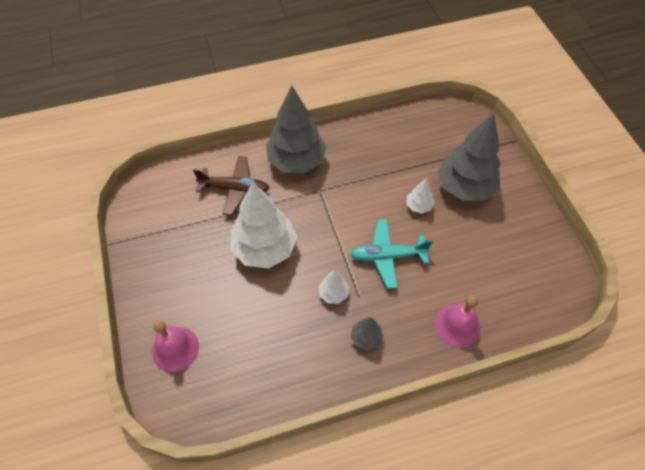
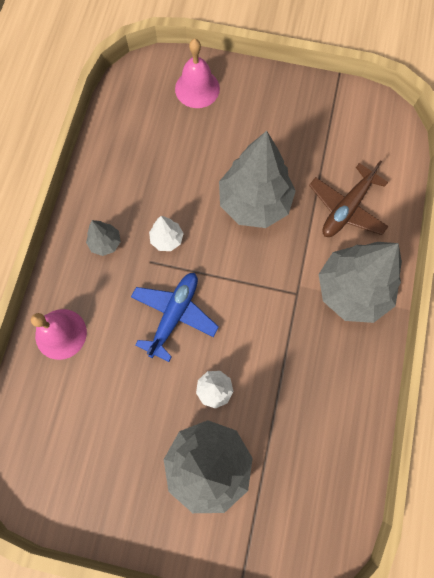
camera: 120 degrees right, 15 degrees up
white tree [230,182,297,269] -> grey tree [219,131,296,228]
turquoise plane [350,219,433,289] -> blue plane [131,273,219,362]

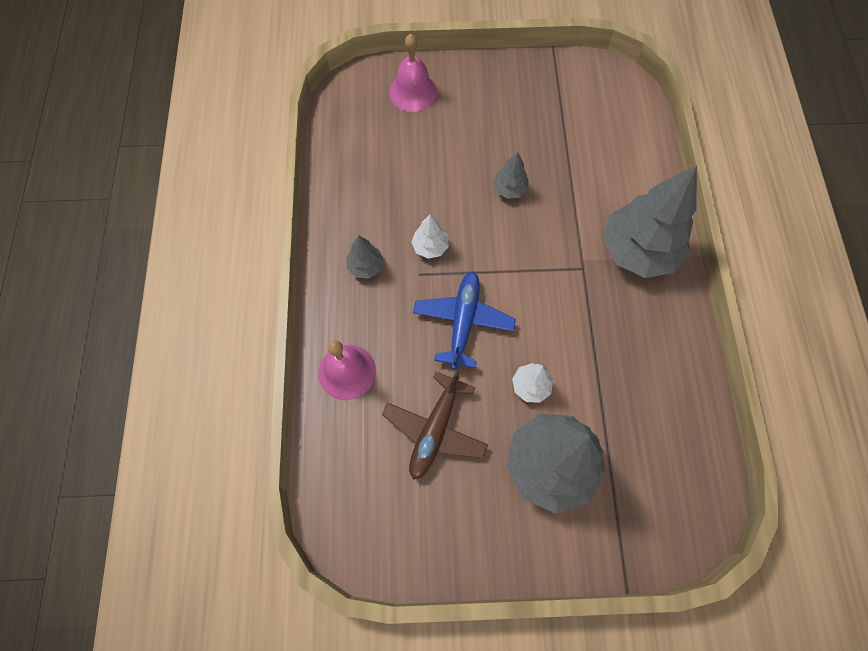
camera: 15 degrees left, 5 degrees down
grey tree [219,131,296,228] -> grey tree [493,152,529,199], size x0.45
brown plane [309,160,389,237] -> brown plane moved to [382,369,488,480]

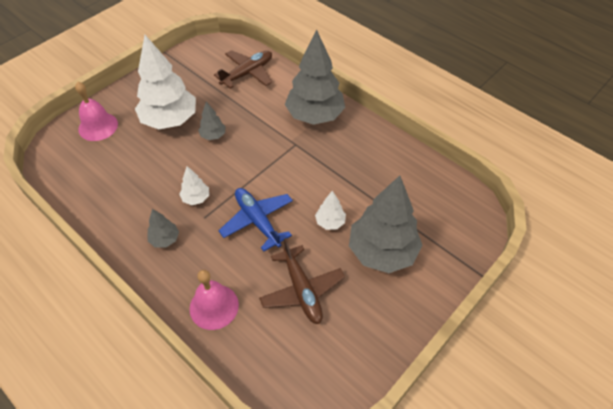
camera: 45 degrees left, 15 degrees down
none -> white tree [135,35,196,129]
none -> brown plane [214,50,272,89]

